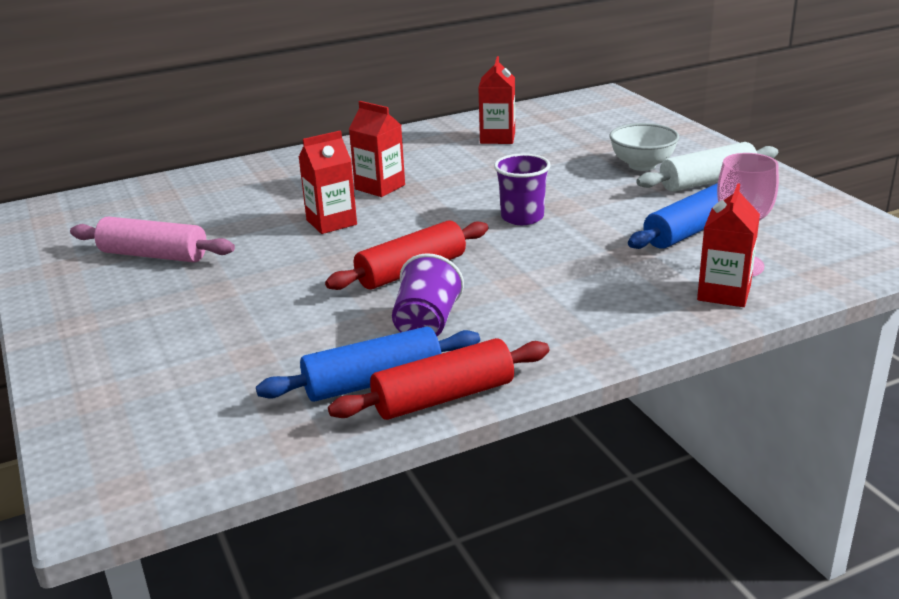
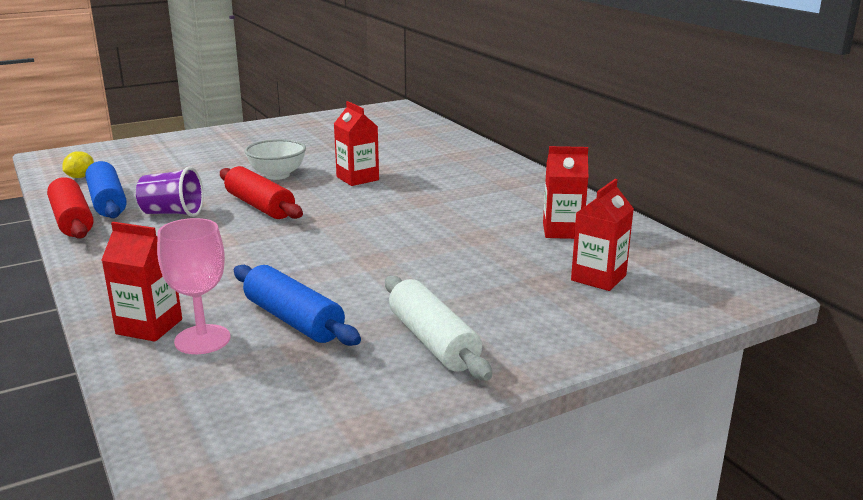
camera: 85 degrees right, 5 degrees down
pink rolling pin [70,217,235,262] -> none
red carton [349,101,405,197] -> red carton moved to [571,179,634,291]
purple cup [494,154,551,225] -> none
white bowl [609,123,679,171] -> white bowl moved to [245,139,306,180]
none -> yellow lemon [62,151,94,178]

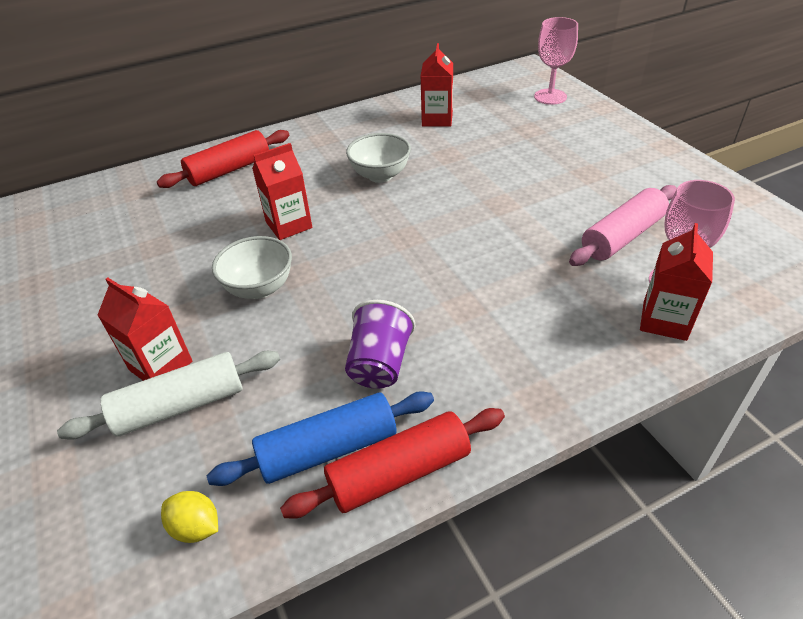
camera: 85 degrees left, 20 degrees up
red rolling pin [220,166,303,219] -> red rolling pin moved to [157,130,289,188]
blue rolling pin [234,265,361,346] -> pink rolling pin [569,185,677,266]
white rolling pin [385,276,492,381] -> white rolling pin moved to [57,351,280,440]
red carton [571,179,634,291] -> red carton moved to [97,277,192,381]
none -> white bowl [346,133,411,183]
none -> pink goblet [534,17,578,105]

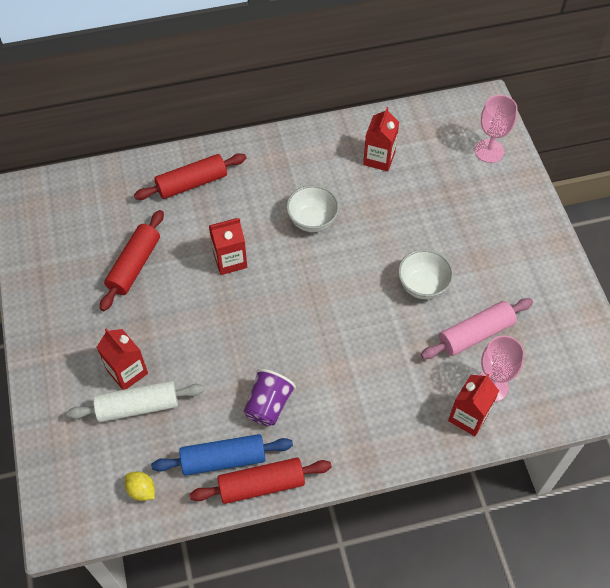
camera: 10 degrees right, 15 degrees up
white bowl [212,236,292,299] -> white bowl moved to [398,249,454,299]
none -> red rolling pin [100,210,164,311]

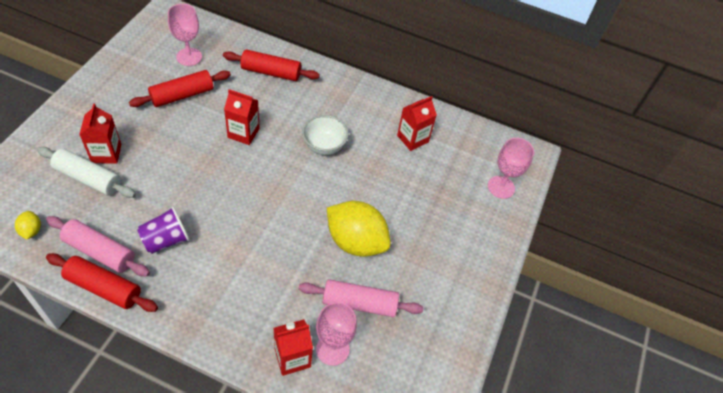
camera: 30 degrees right, 5 degrees down
blue rolling pin [151,434,293,476] -> pink rolling pin [46,216,150,277]
white bowl [398,249,454,299] -> yellow lemon [327,201,391,257]
none -> pink goblet [168,4,202,66]

